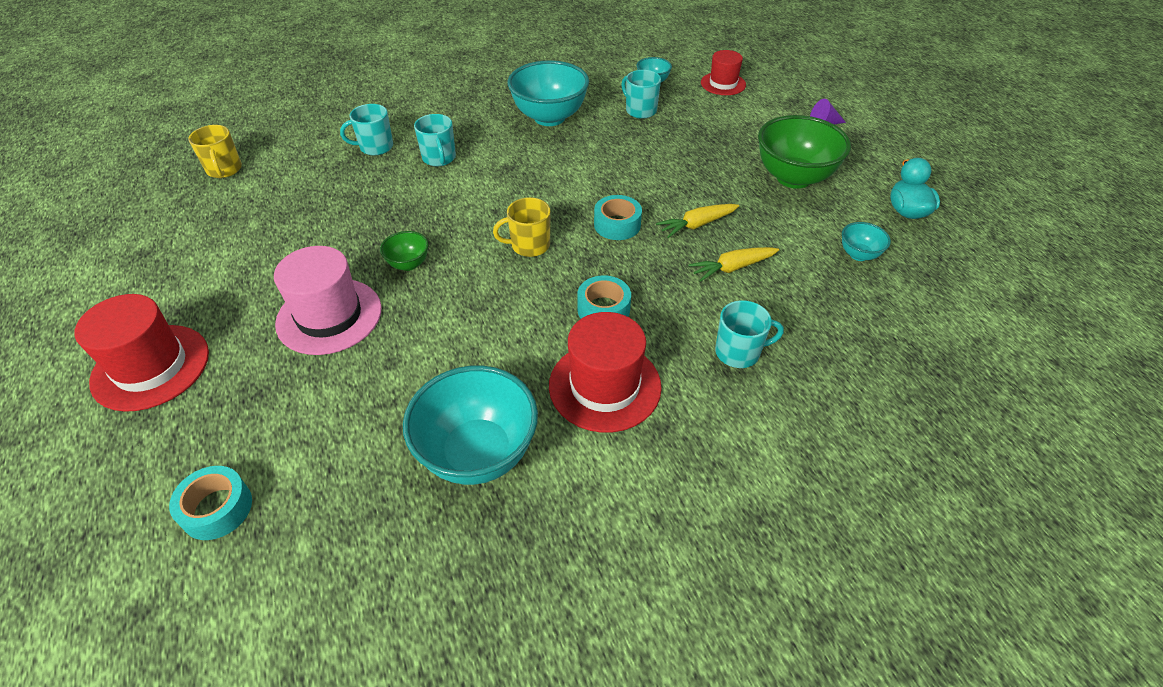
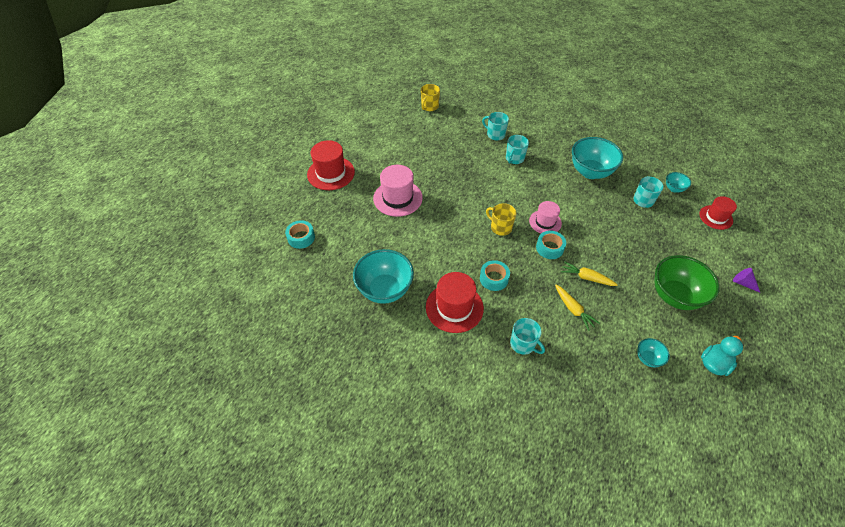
camera: 50 degrees right, 5 degrees up
green bowl [380,231,429,271] -> none
yellow carrot [688,247,779,282] -> yellow carrot turned 150 degrees counterclockwise [555,285,600,331]
none -> pink hat [529,201,562,233]

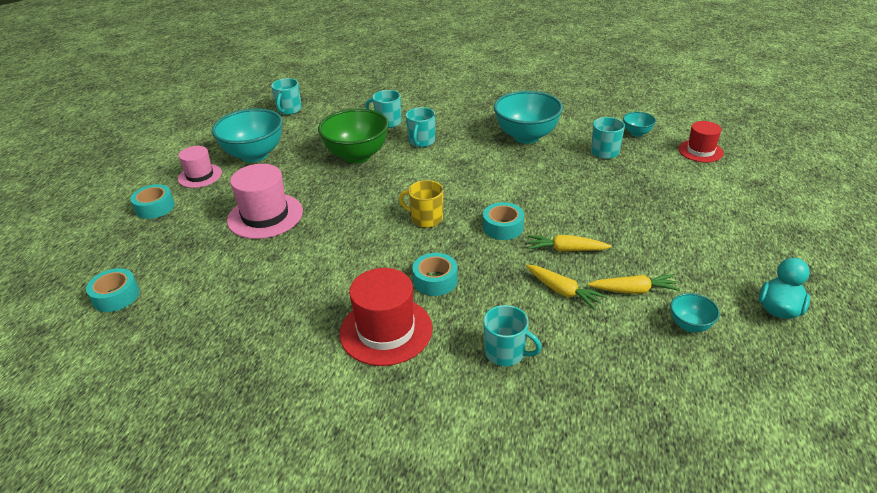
camera: 15 degrees left, 15 degrees down
red hat [307,140,355,190] -> turquoise tape [130,184,175,219]
turquoise bowl [353,249,414,304] -> turquoise bowl moved to [212,108,283,163]
yellow mug [421,84,440,111] -> turquoise mug [271,78,302,115]
pink hat [529,201,562,233] -> pink hat moved to [178,146,222,188]
green bowl [654,255,720,310] -> green bowl moved to [318,109,389,163]
purple cone [733,268,760,293] -> none
none -> yellow carrot [588,274,680,294]

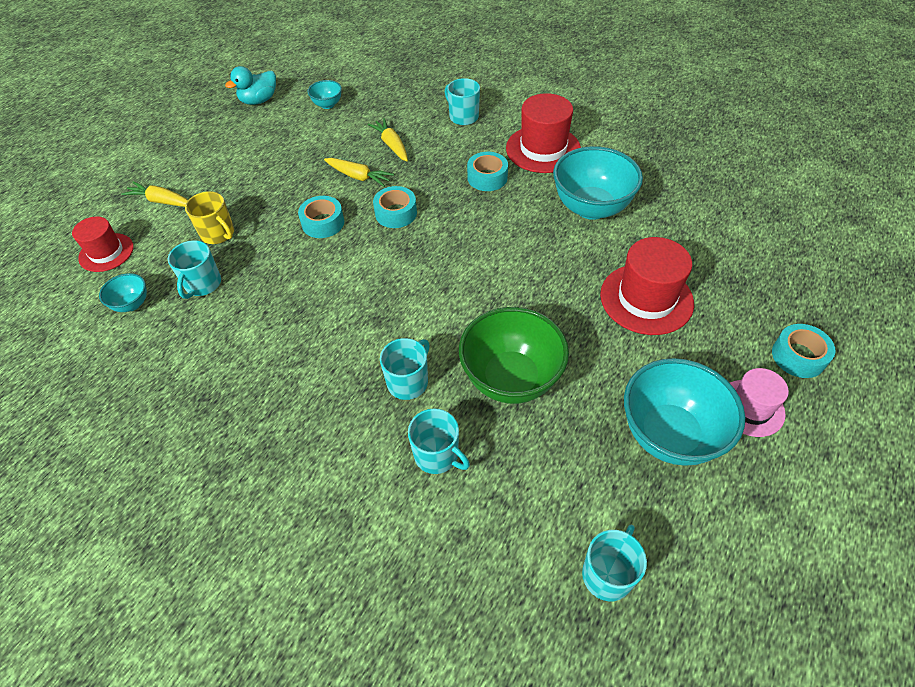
camera: 160 degrees left, 15 degrees up
turquoise tape [86,268,140,312] -> turquoise tape moved to [298,196,344,238]
pink hat [227,164,303,239] -> red hat [600,237,694,335]
yellow mug [399,180,443,228] -> yellow mug moved to [185,191,234,244]
turquoise bowl [494,91,563,144] -> turquoise bowl moved to [553,146,643,220]
yellow carrot [588,274,680,294] -> yellow carrot moved to [121,181,188,207]

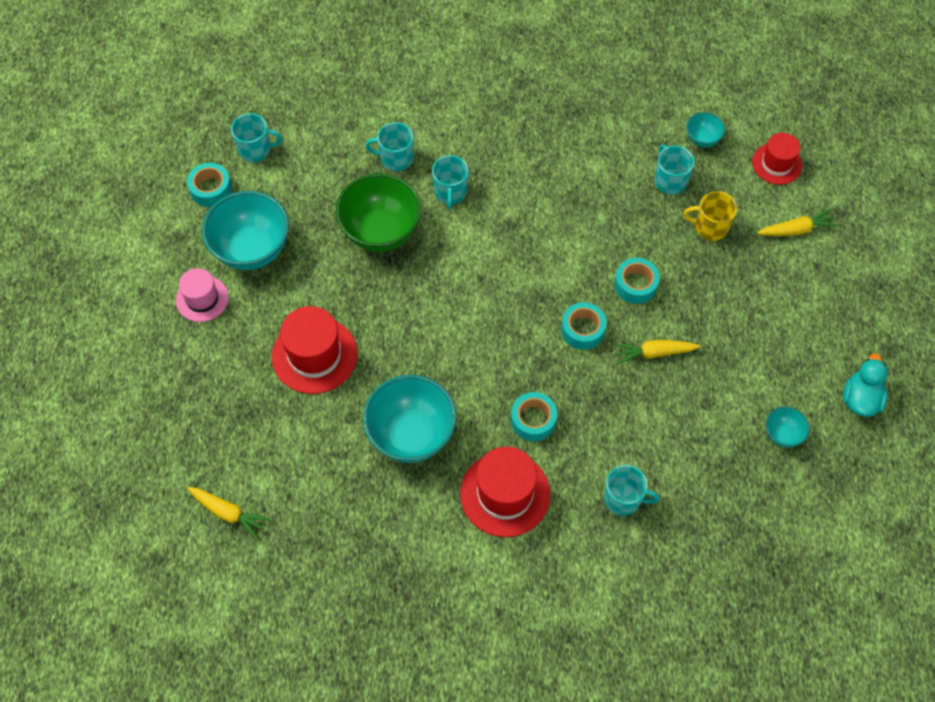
camera: 145 degrees right, 10 degrees up
yellow carrot [368,118,408,161] -> yellow carrot moved to [187,487,270,539]
turquoise mug [582,525,647,601] -> turquoise mug turned 90 degrees counterclockwise [231,113,282,162]
turquoise tape [772,324,836,378] -> turquoise tape moved to [187,163,232,207]

